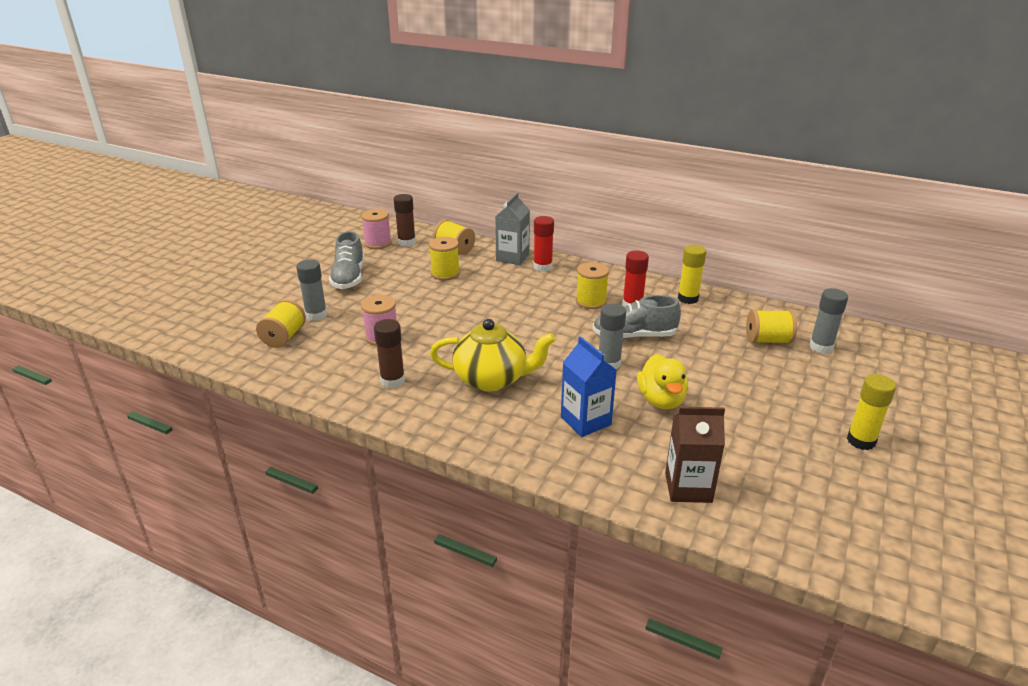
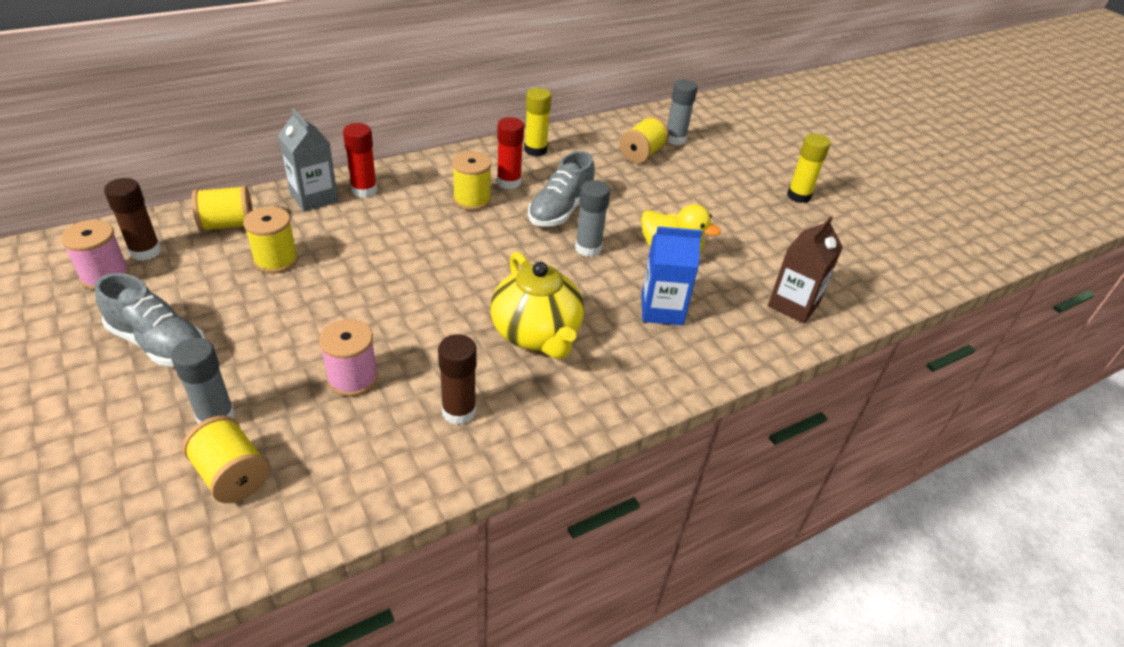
camera: 60 degrees left, 10 degrees up
yellow teapot [430,319,556,392] -> yellow teapot turned 120 degrees clockwise [490,252,584,359]

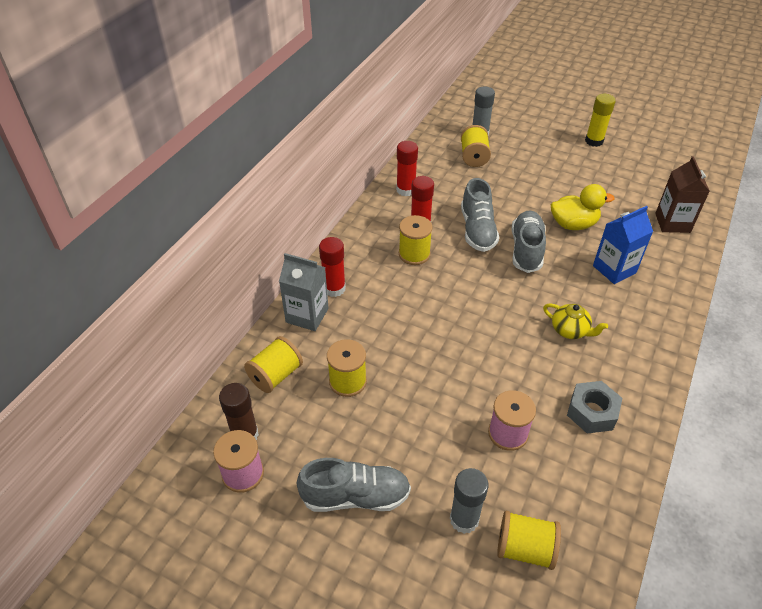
camera: 30 degrees left, 5 degrees up
brown glue stick [438,334,477,425] -> grey nut [567,381,622,433]
yellow teapot [490,252,584,359] -> yellow teapot [543,304,608,339], size x0.54
yellow glue stick [524,88,551,156] -> red glue stick [396,141,418,196]
grey glue stick [575,180,610,257] -> grey shoe [512,210,546,273]

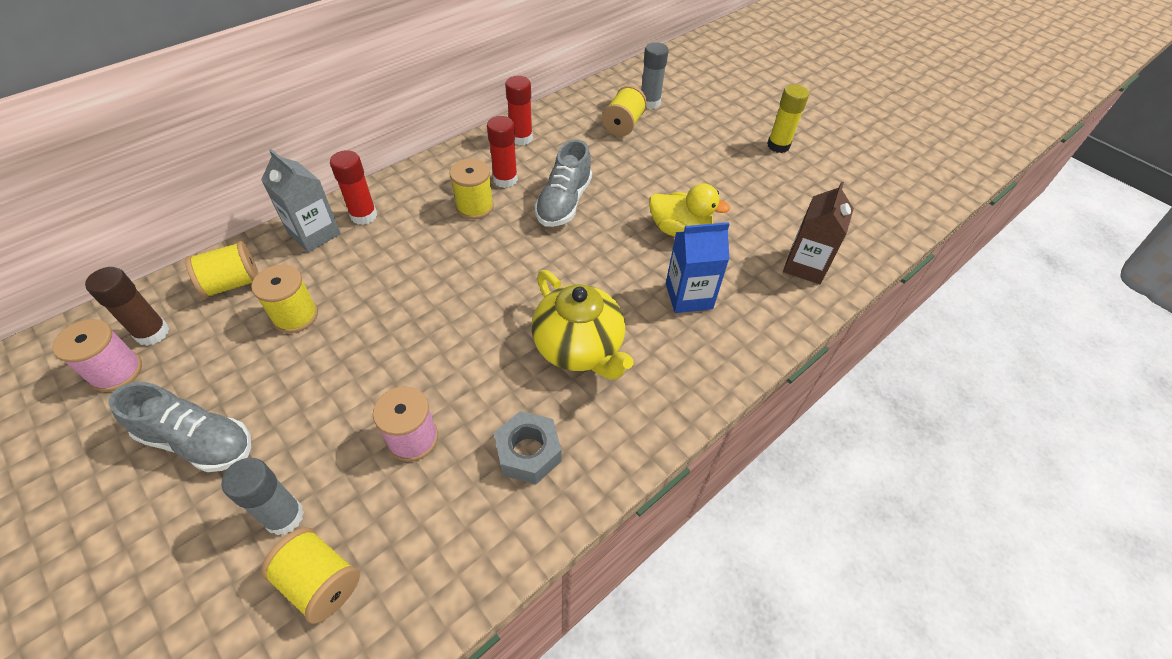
camera: 20 degrees right, 5 degrees up
grey shoe [512,210,546,273] -> none
yellow teapot [543,304,608,339] -> yellow teapot [531,270,634,380], size x1.85

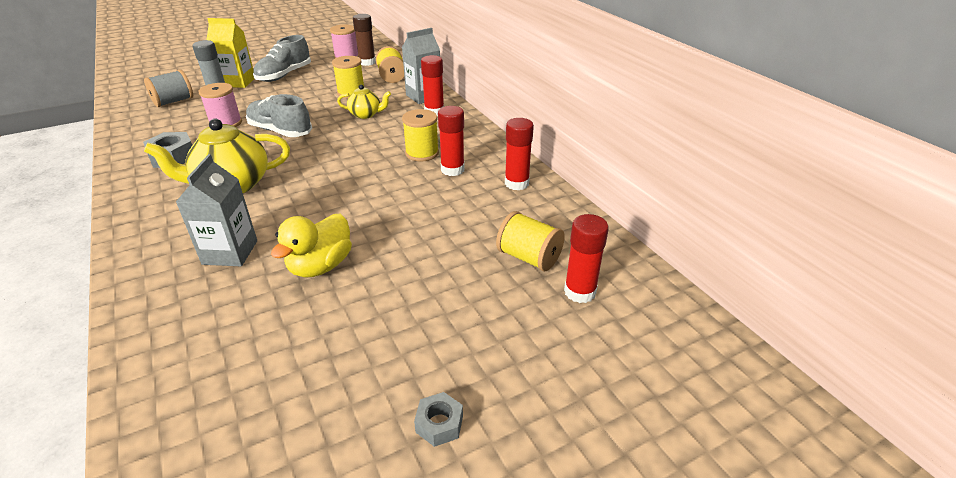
camera: 105 degrees right, 15 degrees down
yellow spool [261,527,360,624] -> grey spool [144,69,193,107]
grey shoe [535,139,592,227] -> grey shoe moved to [246,94,312,137]
grey glue stick [641,42,669,109] -> red glue stick [564,214,609,303]
blue carton [666,222,730,313] -> grey carton [176,154,257,266]
yellow glue stick [767,85,809,153] -> grey nut [414,392,463,447]
brown carton [783,181,854,284] -> none
none -> yellow carton [206,18,254,88]
none -> yellow teapot [337,84,391,119]

